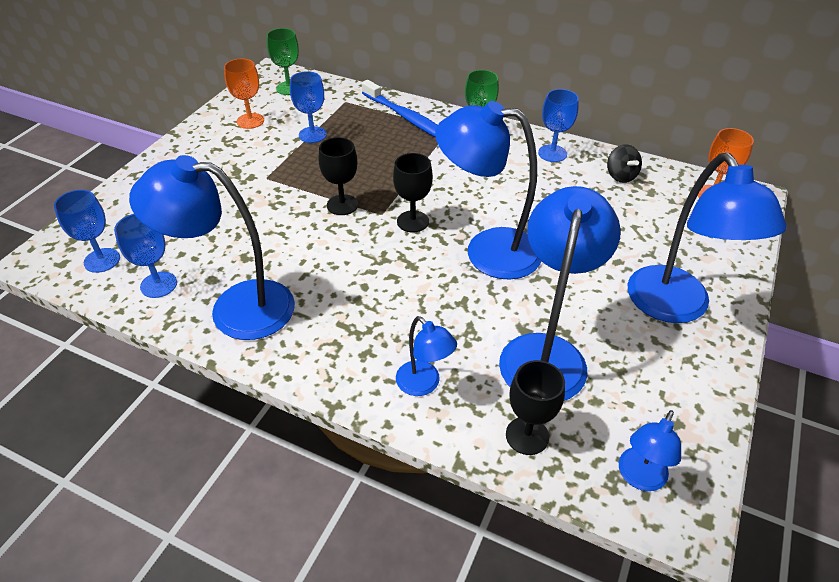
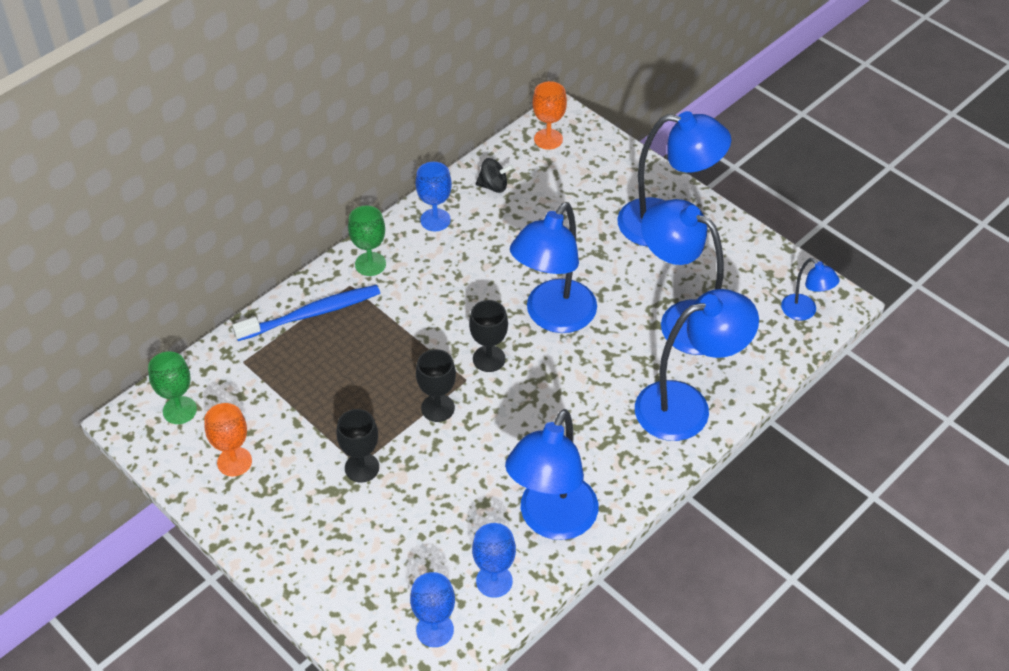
camera: 70 degrees left, 5 degrees up
blue goblet [290,71,327,143] -> none
blue lamp [396,316,457,396] -> blue lamp [635,289,759,441], size x2.02
black goblet [506,360,565,455] -> black goblet moved to [336,409,379,483]

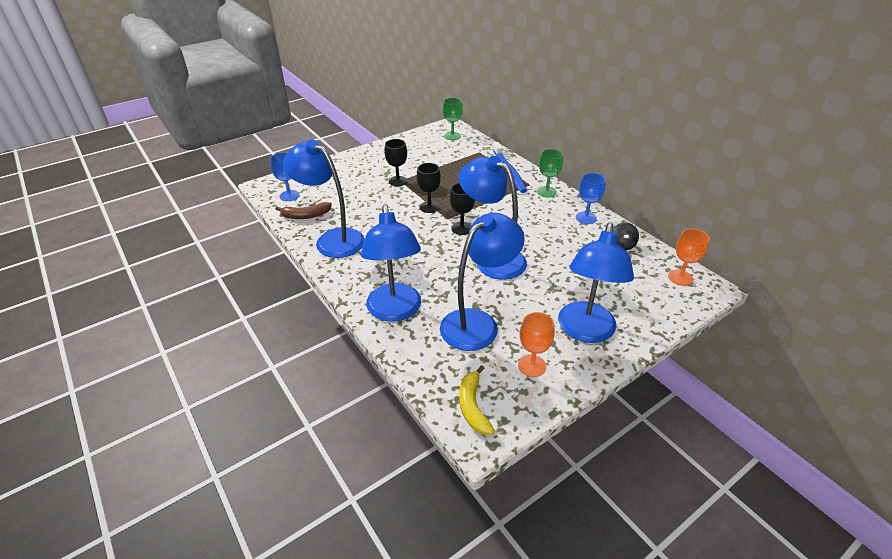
camera: 100 degrees right, 10 degrees down
orange goblet [204,403,252,476] -> orange goblet moved to [518,312,555,377]
blue goblet [472,523,516,598] -> brown banana [275,202,332,219]
blue lamp [781,258,839,320] -> yellow banana [459,365,495,435]

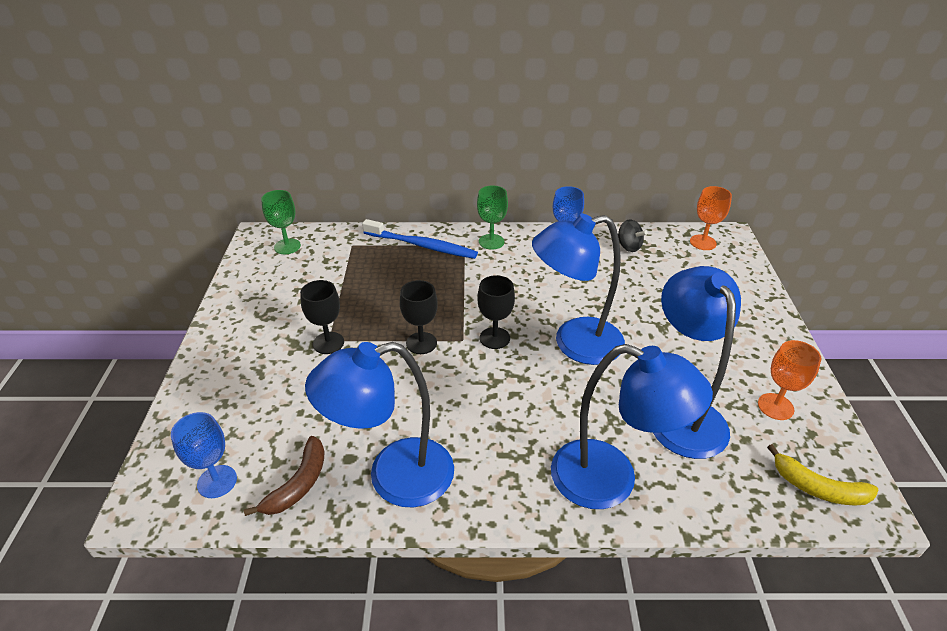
camera: 55 degrees left, 0 degrees up
blue lamp [558,223,634,343] -> none

